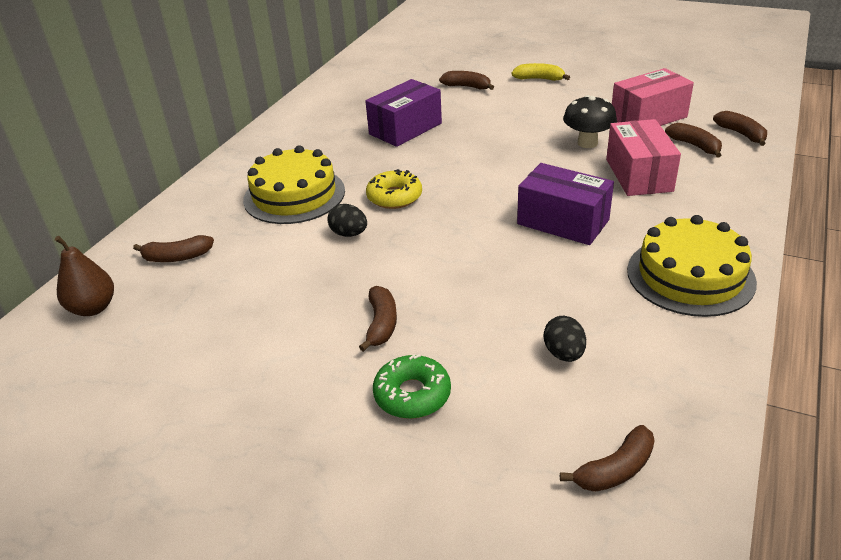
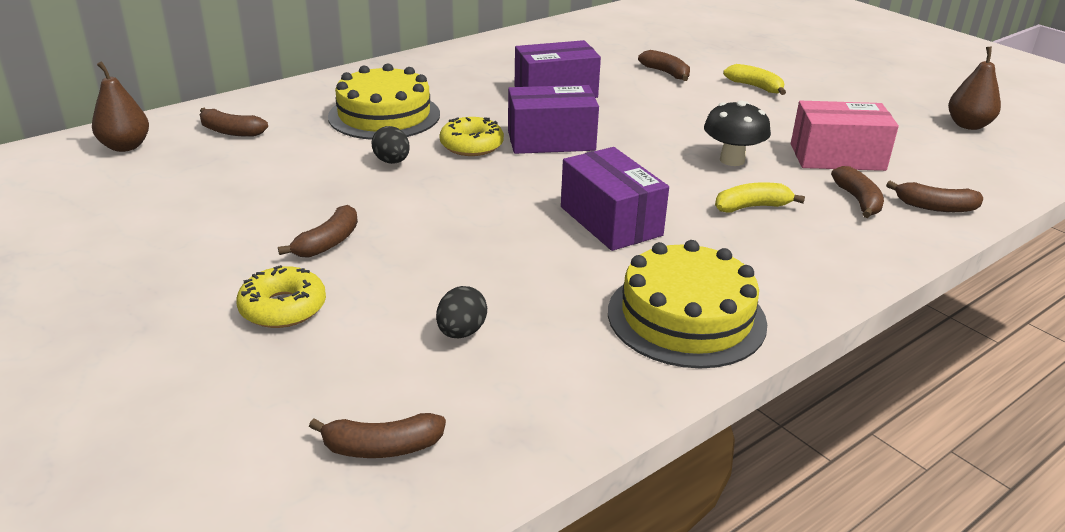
camera: 25 degrees right, 5 degrees down
green donut [373,354,451,419] -> yellow donut [236,265,326,328]
pink box [606,119,681,196] -> yellow banana [715,182,805,213]
brown banana [713,111,767,146] -> brown banana turned 105 degrees clockwise [886,181,983,212]
none -> purple box [508,85,599,154]
none -> brown pear [948,46,1001,130]

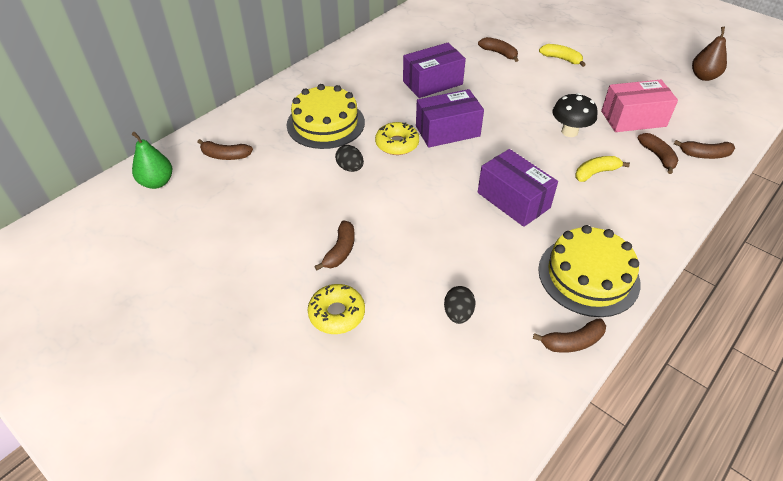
camera: 10 degrees left, 15 degrees up
brown pear [92,61,149,152] -> green pear [132,132,172,189]
brown banana [309,413,446,458] -> brown banana moved to [533,318,606,353]

